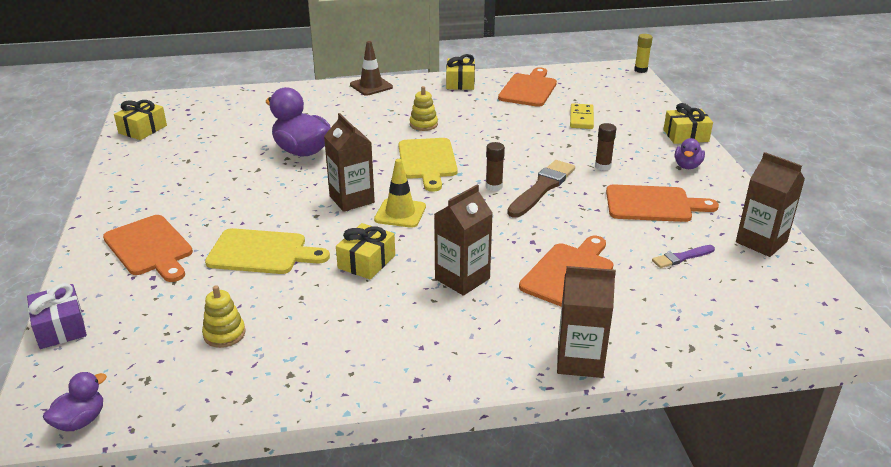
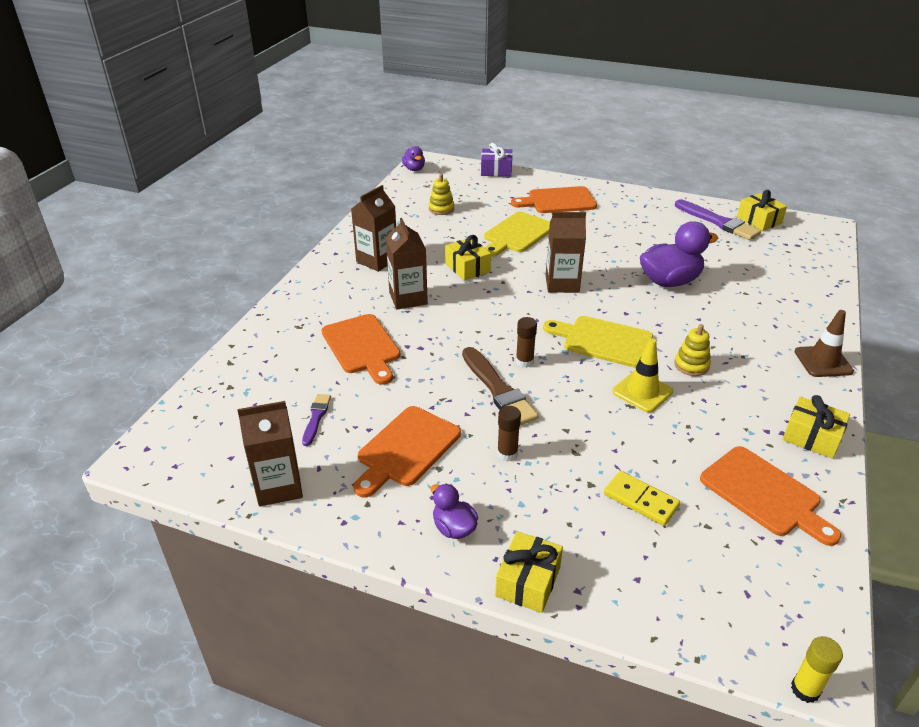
camera: 120 degrees right, 5 degrees up
yellow traffic cone [374,159,426,228] -> yellow traffic cone moved to [612,339,673,412]
brown carton [557,266,616,378] -> brown carton moved to [351,185,396,272]
none -> purple brush [675,199,761,240]

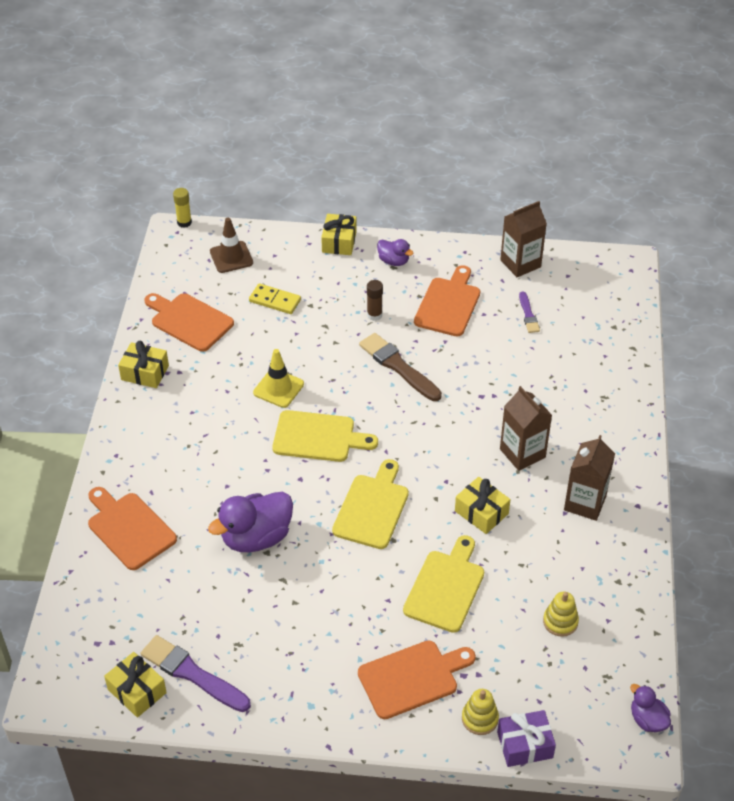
camera: 165 degrees right, 10 degrees up
orange cutting board [322,314,401,385] -> orange cutting board moved to [88,487,177,570]
brown glue stick [516,317,537,368] -> none
brown carton [546,212,586,293] -> yellow cutting board [332,459,409,549]
yellow stacking toy [674,324,711,376] -> yellow stacking toy moved to [462,689,499,735]
brown traffic cone [794,310,854,377] -> brown traffic cone moved to [210,218,253,273]

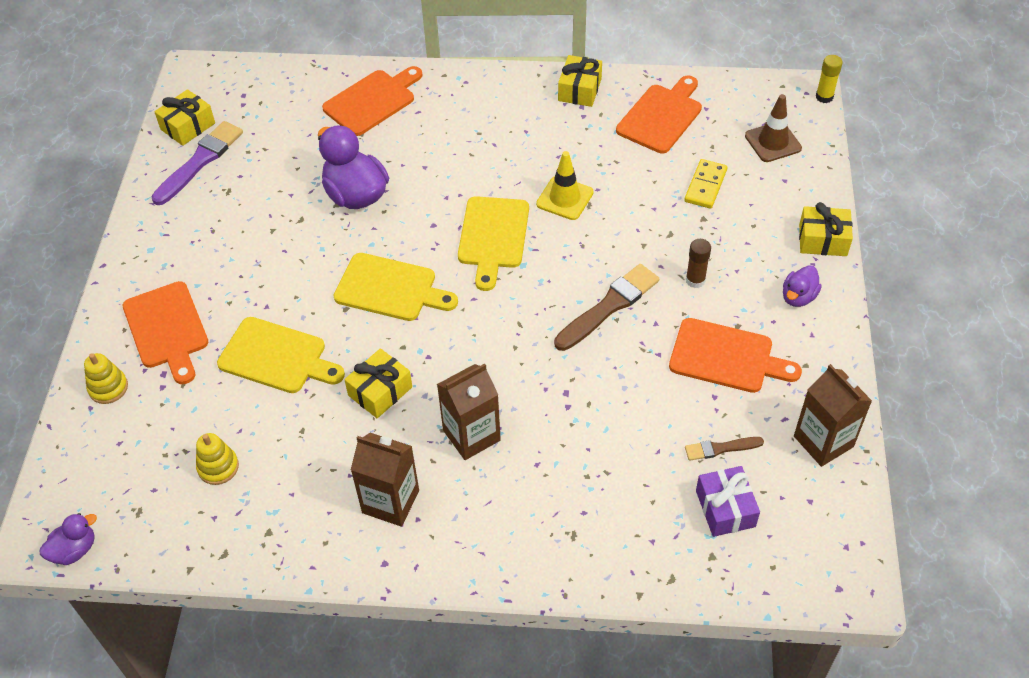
camera: 90 degrees right, 5 degrees up
purple gift [497,710,556,767] -> purple gift moved to [696,466,760,537]
purple brush [519,292,540,333] -> brown brush [685,437,764,461]

